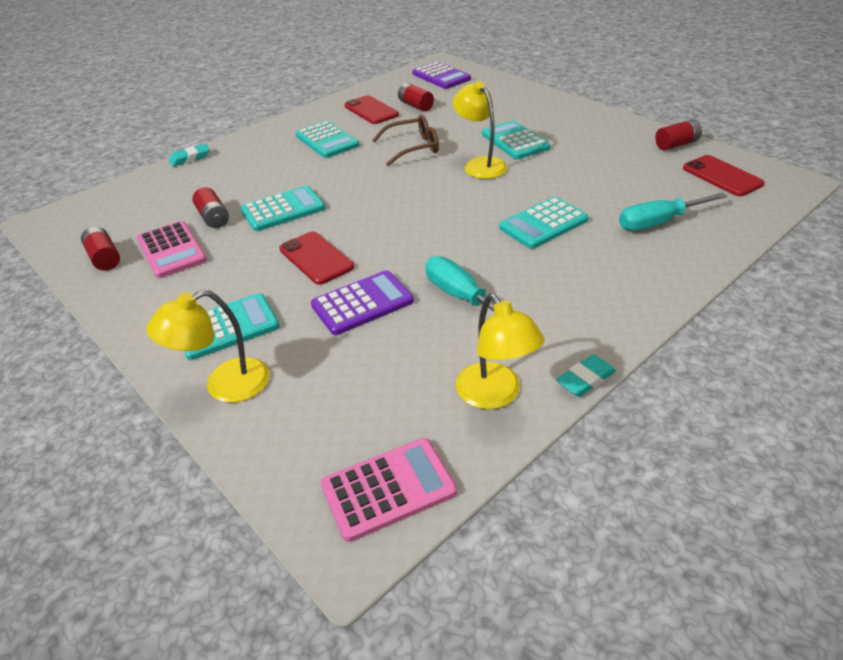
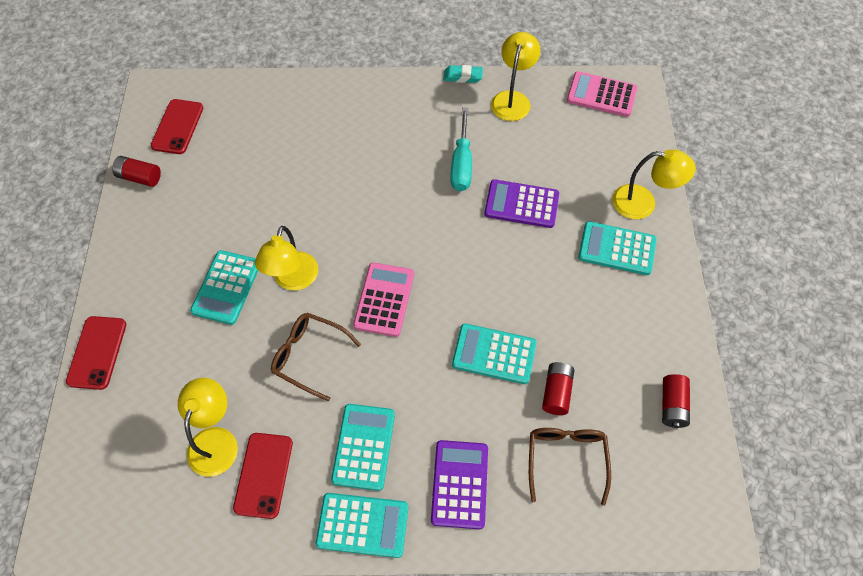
camera: 140 degrees left, 20 degrees up
pink calculator [137,221,207,278] -> pink calculator moved to [353,263,414,337]
turquoise eraser [169,144,210,167] -> none
red phone [280,232,354,285] -> red phone moved to [66,316,126,390]
red battery [398,83,434,111] -> yellow lamp [178,378,238,477]
purple calculator [412,61,471,89] -> purple calculator moved to [431,440,488,529]
turquoise calculator [499,197,589,249] -> turquoise calculator moved to [316,493,408,558]
turquoise screwdriver [619,193,727,231] -> none
none -> brown glasses [529,428,611,506]

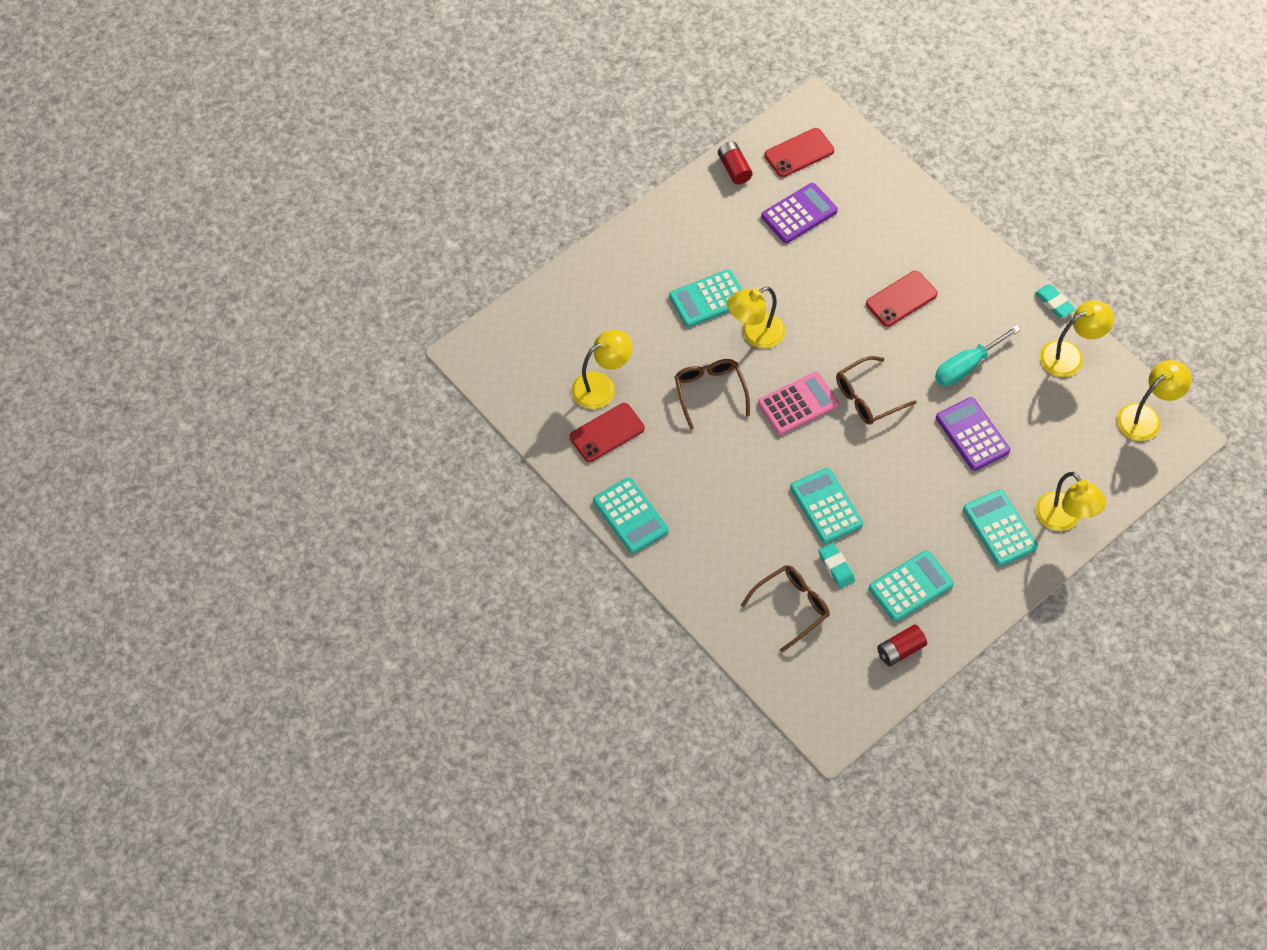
camera: 50 degrees right, 0 degrees up
red phone [66,316,126,390] -> red phone moved to [866,271,938,327]
turquoise calculator [331,404,395,491] -> turquoise calculator moved to [869,550,954,622]
purple calculator [431,440,488,529] -> purple calculator moved to [761,183,838,243]
red battery [542,362,574,415] -> turquoise eraser [818,543,855,589]
pink calculator [567,71,637,117] -> yellow lamp [1117,360,1192,441]
none -> brown glasses [836,356,917,425]

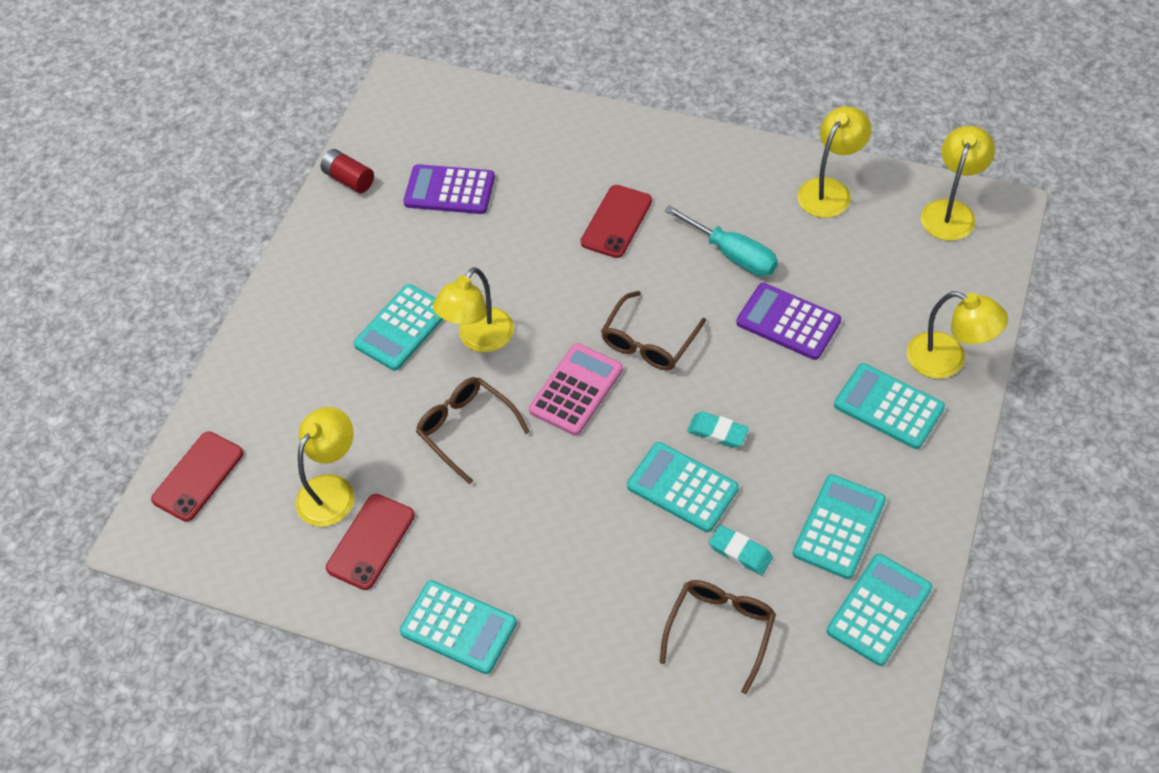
camera: 25 degrees left, 5 degrees down
purple calculator [761,183,838,243] -> purple calculator turned 105 degrees counterclockwise [403,164,495,214]
red phone [764,128,834,177] -> red phone moved to [151,431,243,522]
red battery [877,625,927,666] -> turquoise calculator [827,554,932,666]
turquoise screwdriver [935,325,1021,386] -> turquoise screwdriver turned 75 degrees counterclockwise [664,205,778,276]
turquoise eraser [1035,285,1076,318] -> turquoise eraser moved to [687,412,749,448]

